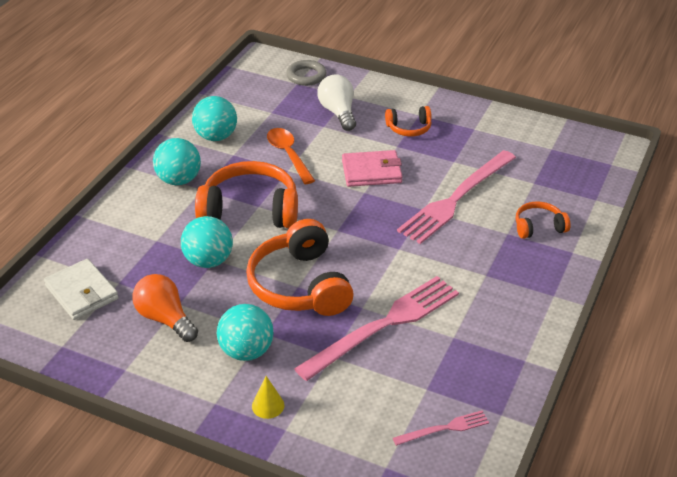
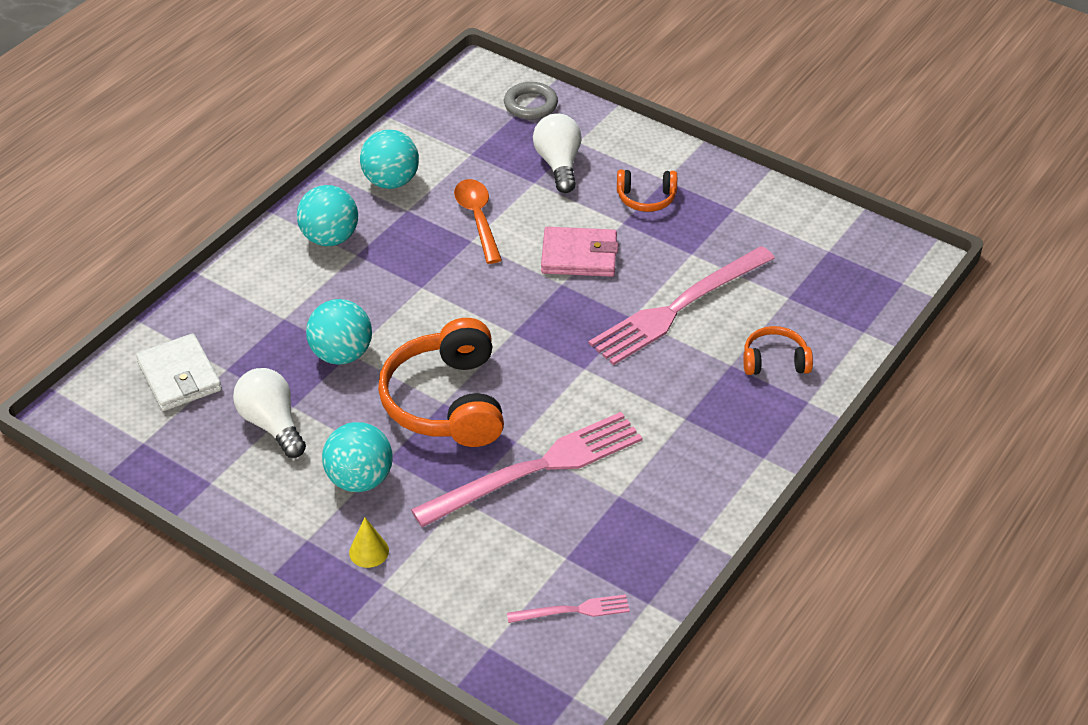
camera: 10 degrees right, 5 degrees up
orange light bulb [132,274,198,342] -> white light bulb [233,368,306,458]
orange headphones [195,161,298,228] -> none

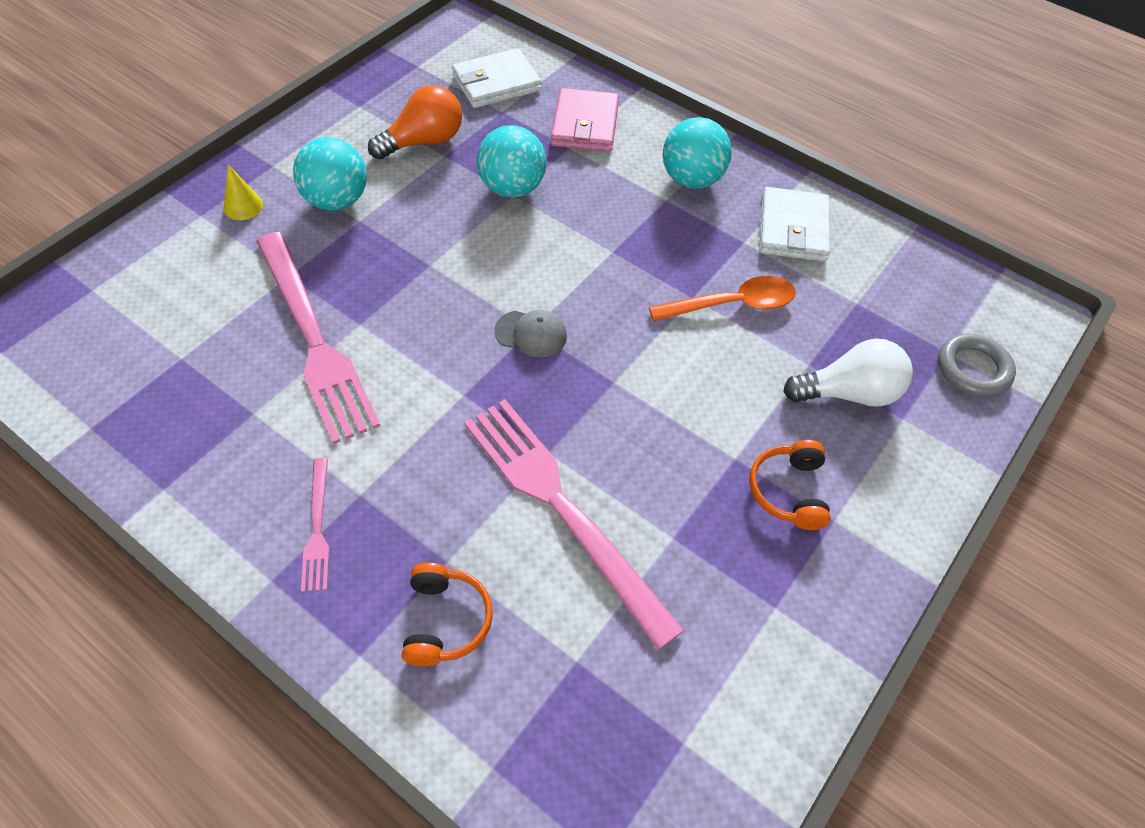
camera: 90 degrees right, 10 degrees up
white light bulb [233,368,306,458] -> orange light bulb [368,85,462,160]
turquoise ball [360,129,419,189] -> white wallet [759,187,830,262]
orange headphones [378,318,504,447] -> none
pink fork [507,594,630,623] -> pink fork moved to [301,458,329,592]
pink wallet [541,227,619,277] -> pink wallet moved to [551,88,619,152]
none -> grey cap [494,310,567,358]

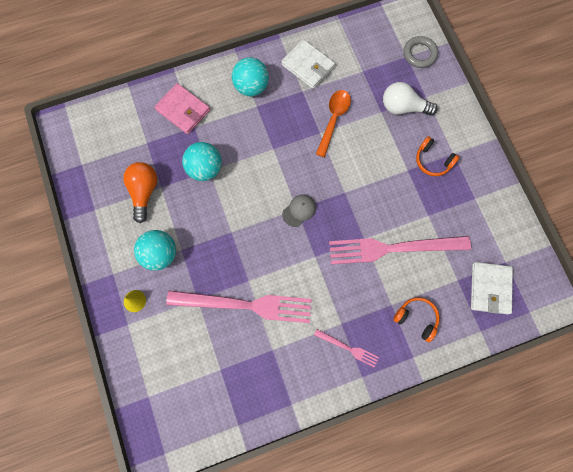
camera: 55 degrees left, 20 degrees up
white wallet [452,48,541,108] -> white wallet moved to [471,262,513,314]
white light bulb [783,338,913,407] -> white light bulb turned 105 degrees counterclockwise [383,82,437,116]

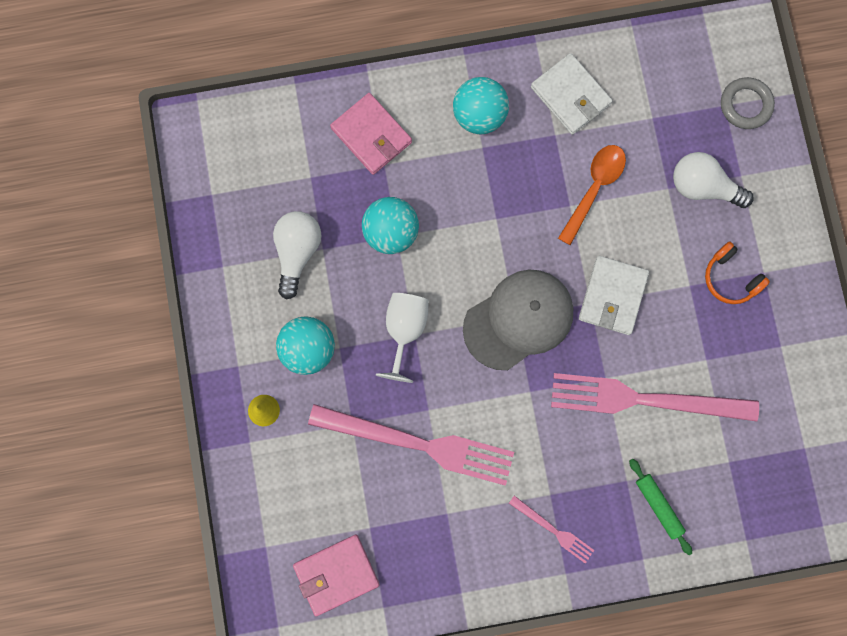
camera: 10 degrees right, 5 degrees up
orange light bulb [123,162,157,223] -> white light bulb [273,211,321,300]
grey cap [282,194,316,227] -> grey cap [463,270,573,370], size x2.14
orange headphones [393,297,440,342] -> green rolling pin [629,459,692,555]
white wallet [471,262,513,314] -> white wallet moved to [579,256,649,335]
none -> pink wallet [293,534,380,616]
none -> white goblet [376,293,429,383]

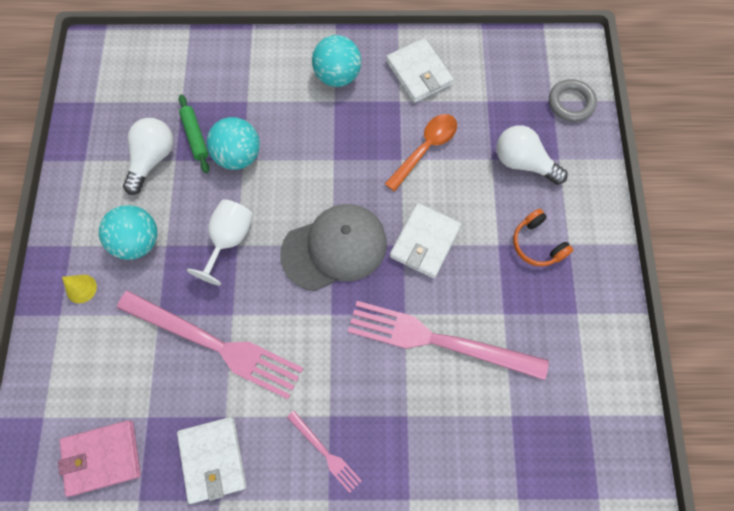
camera: 10 degrees right, 10 degrees down
pink wallet [330,93,412,175] -> none
green rolling pin [629,459,692,555] -> green rolling pin moved to [179,95,209,173]
none -> white wallet [177,417,247,504]

